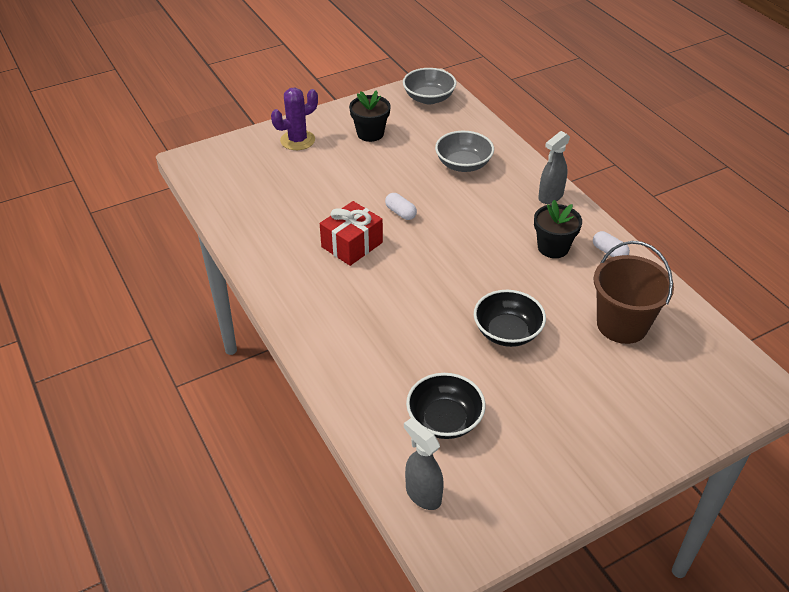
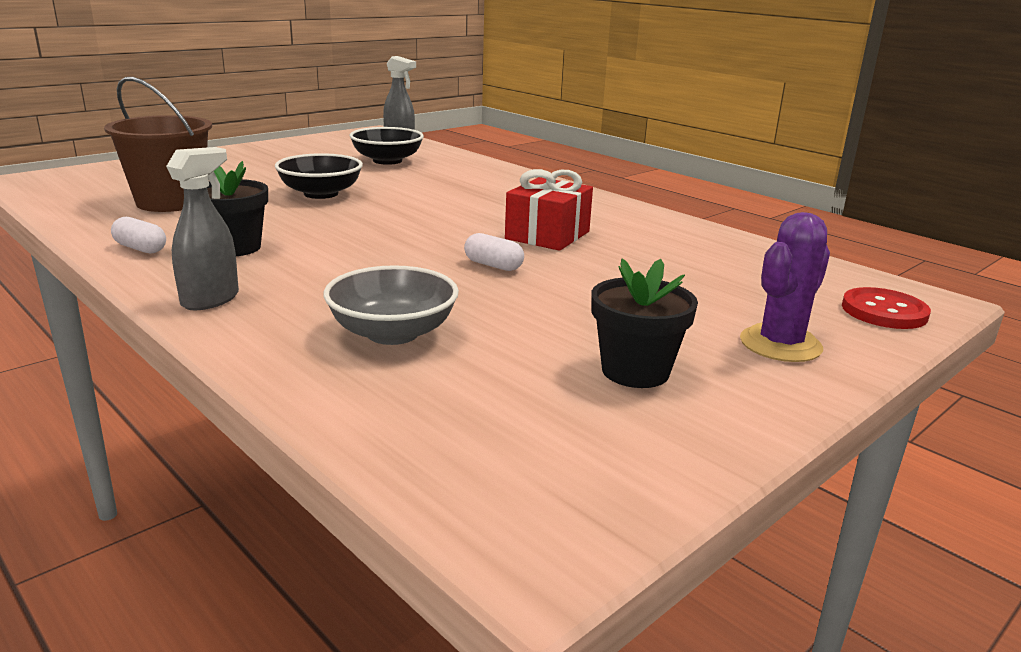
camera: 165 degrees right, 20 degrees down
grey bowl [403,68,456,104] -> none
none -> red button [842,287,931,329]

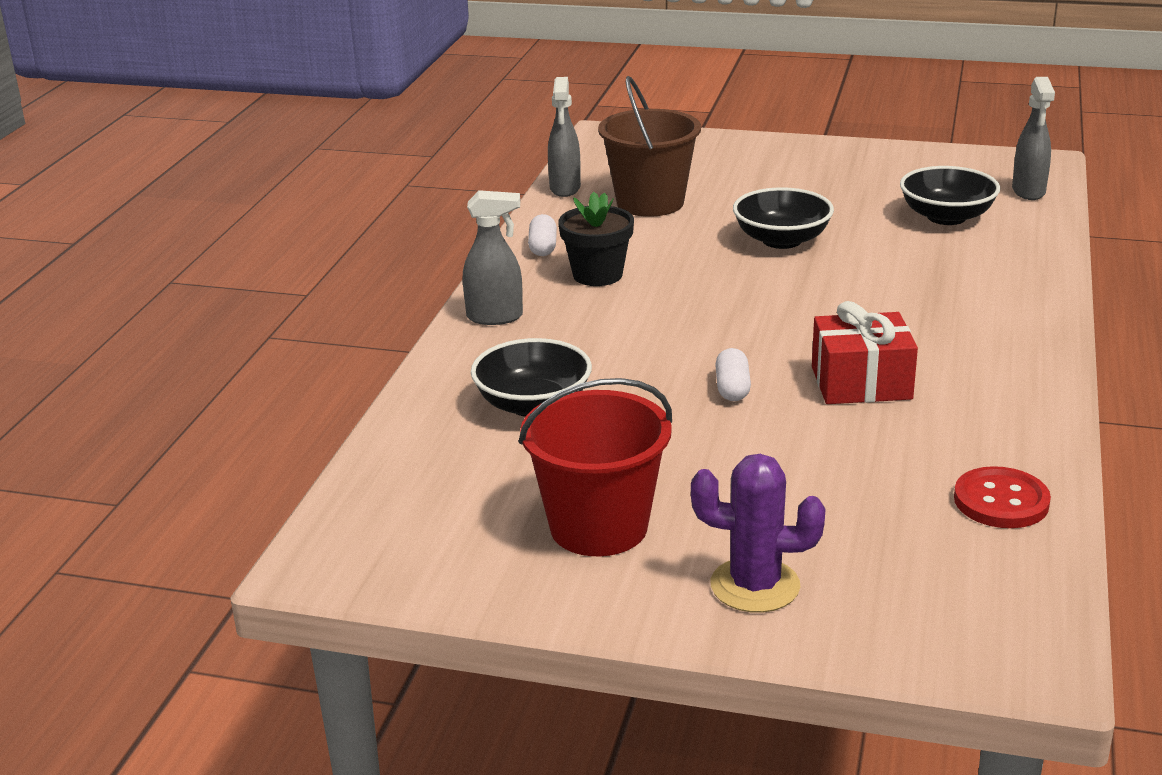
camera: 60 degrees right, 5 degrees up
grey bowl [323,265,459,345] -> black bowl [471,338,592,417]
black flower pot [591,259,698,388] -> red bucket [519,378,672,556]
red button [842,287,931,329] -> red button moved to [954,466,1051,528]
none -> grey spray bottle [548,77,581,197]

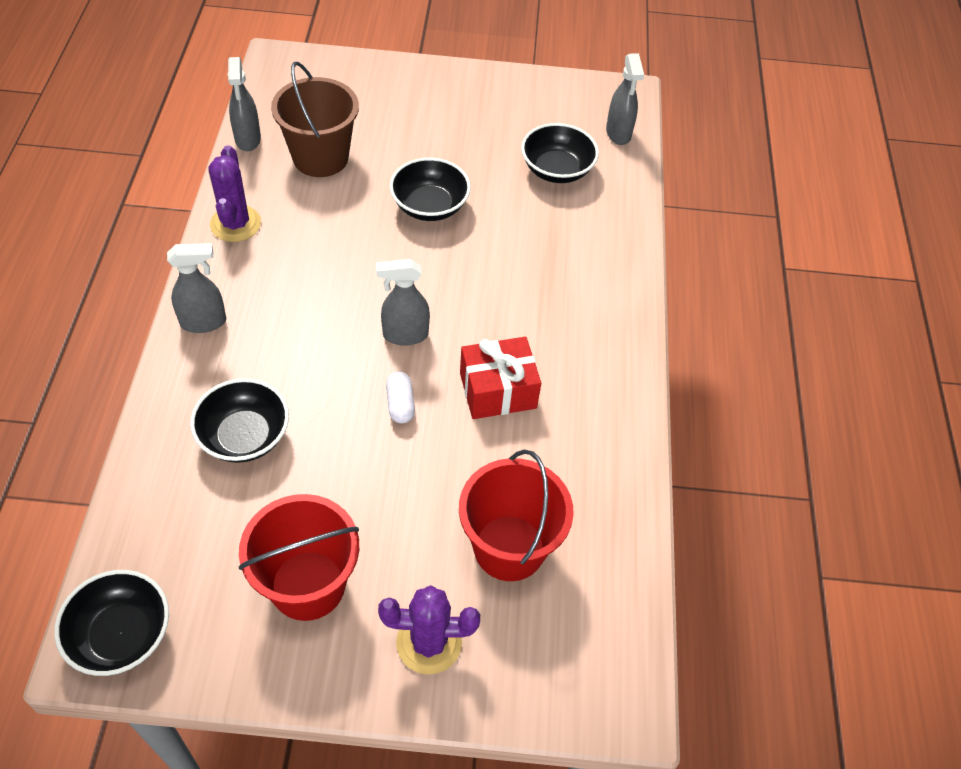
camera: 15 degrees left, 25 degrees up
white capsule [528,214,557,256] -> purple cactus [208,145,261,242]
black flower pot [558,192,634,286] -> none
red button [954,466,1051,528] -> none
none -> black bowl [54,570,169,676]
none -> grey spray bottle [376,259,430,346]
none -> red bucket [459,449,574,581]

